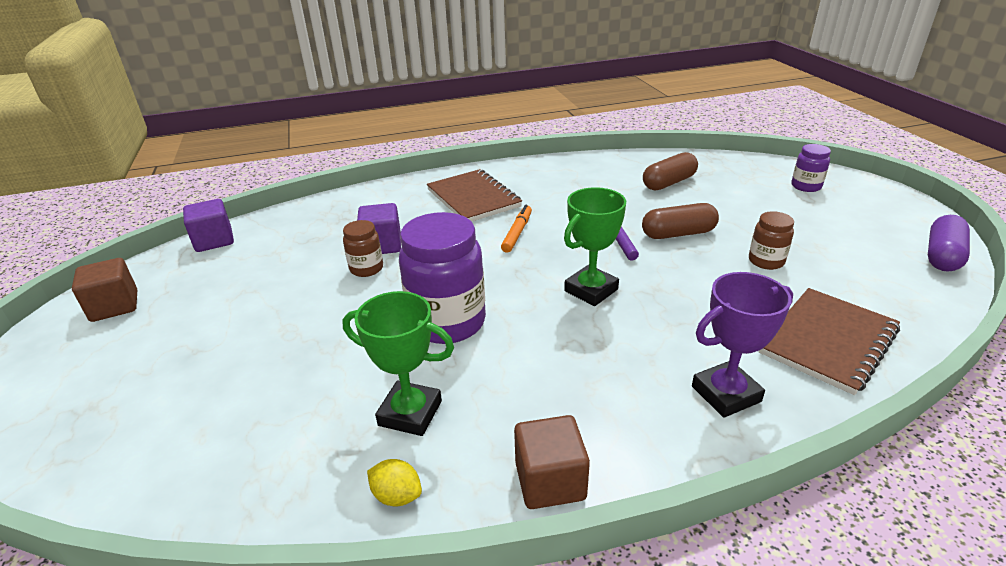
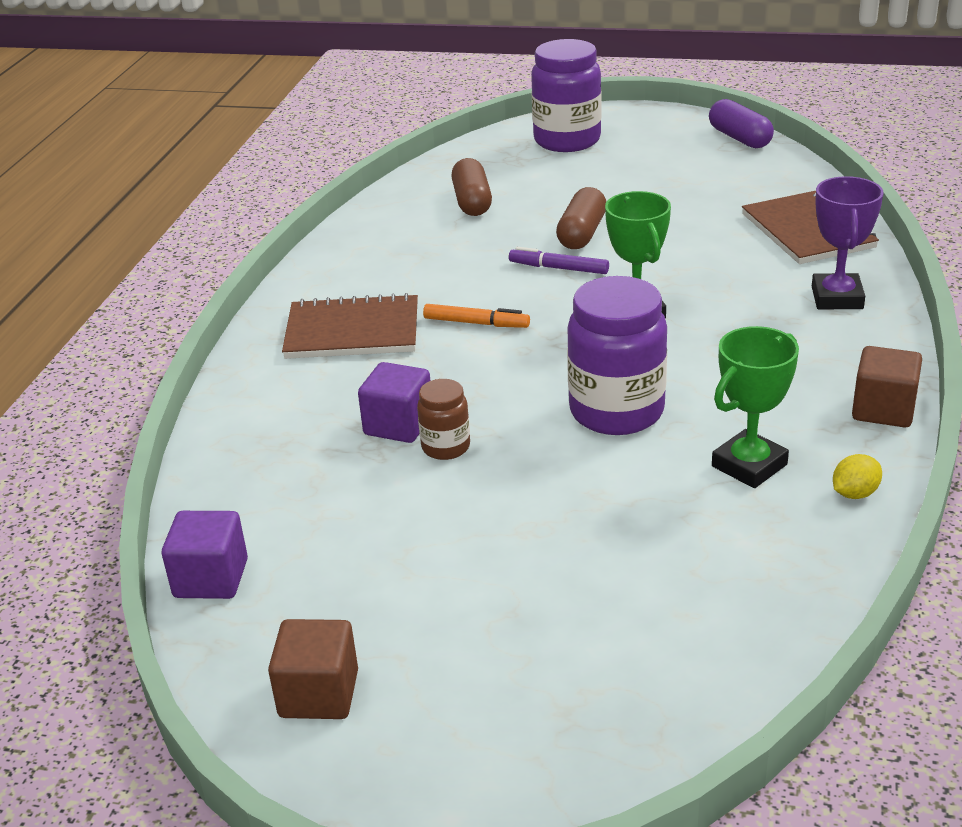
camera: 60 degrees left, 0 degrees up
orange marker [501,205,532,253] -> orange marker turned 150 degrees clockwise [423,304,530,328]
brown jar [749,211,794,270] -> none
purple jar [792,144,831,192] -> purple jar [531,39,602,152], size x1.98

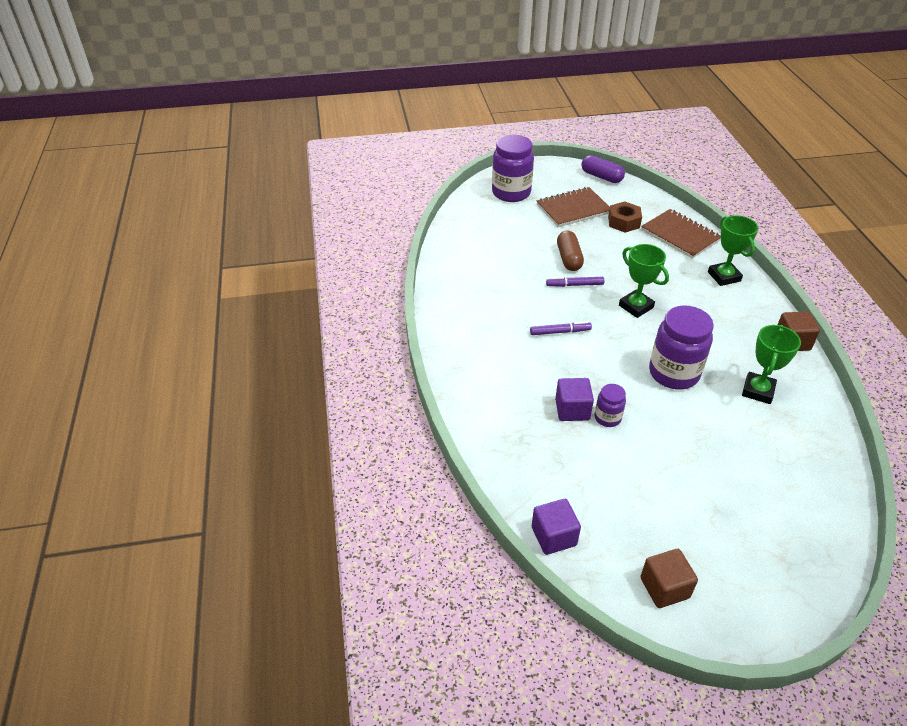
camera: 25 degrees left, 10 degrees up
brown notebook [282,293,418,359] -> brown notebook moved to [537,187,610,227]
brown jar [417,379,470,460] -> purple jar [595,384,626,427]
orange marker [423,304,530,328] -> purple marker [530,321,592,335]
brown capsule [451,158,492,216] -> none
purple trophy [812,176,884,309] -> green trophy [708,215,758,286]
yellow lemon [833,454,882,499] -> none
none -> brown nut [608,201,642,233]

